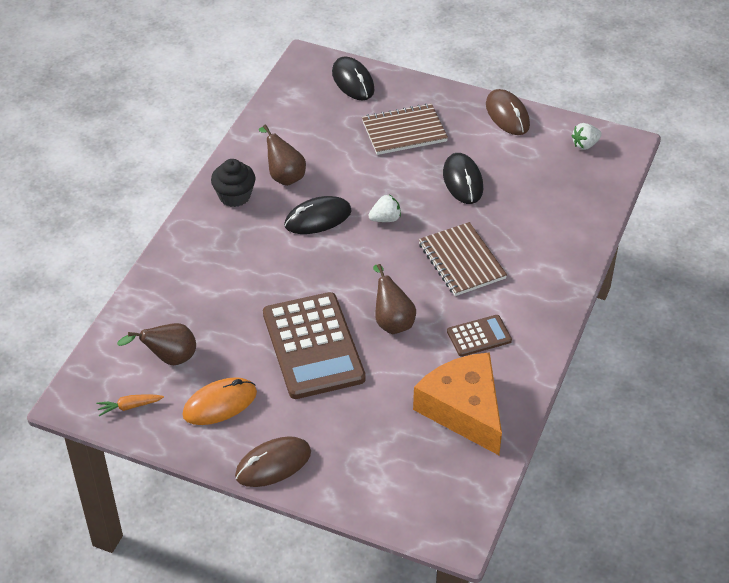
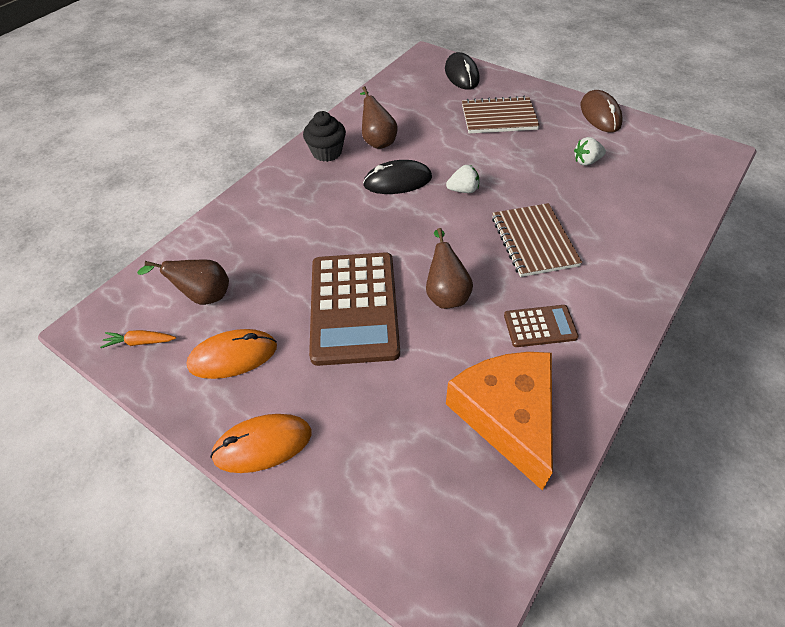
camera: 15 degrees right, 5 degrees up
brown mouse [235,436,311,487] -> orange mouse [210,414,312,473]
black mouse [443,153,483,204] -> none
white strawberry [572,123,602,150] -> white strawberry moved to [574,137,606,166]

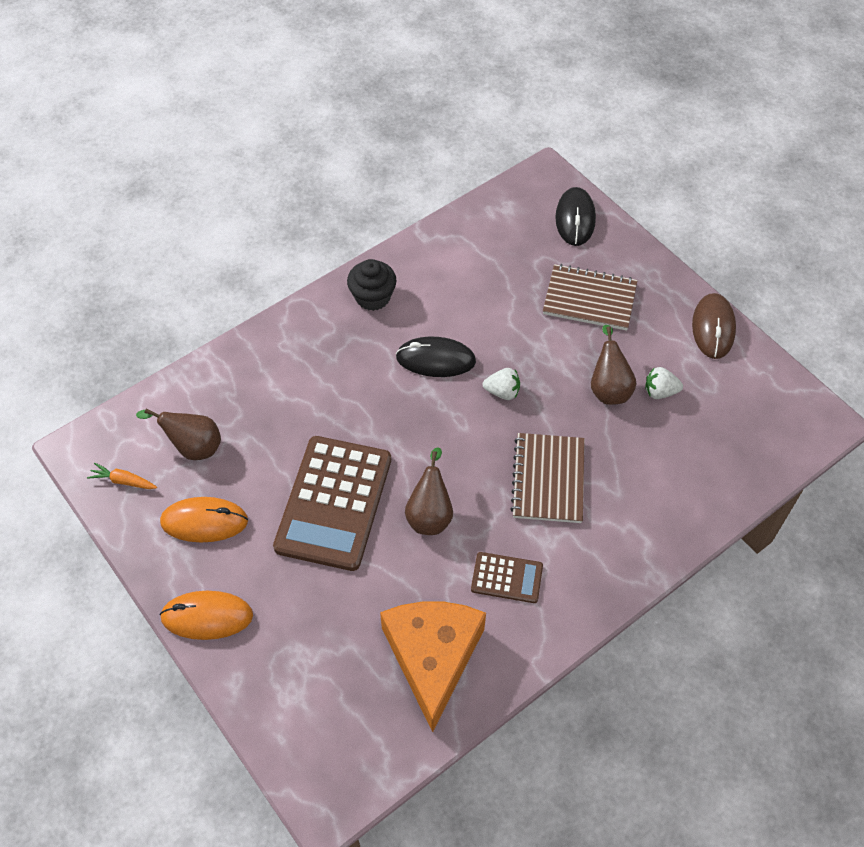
camera: 15 degrees right, 5 degrees up
brown pear [360,86,398,149] -> brown pear moved to [591,325,636,405]

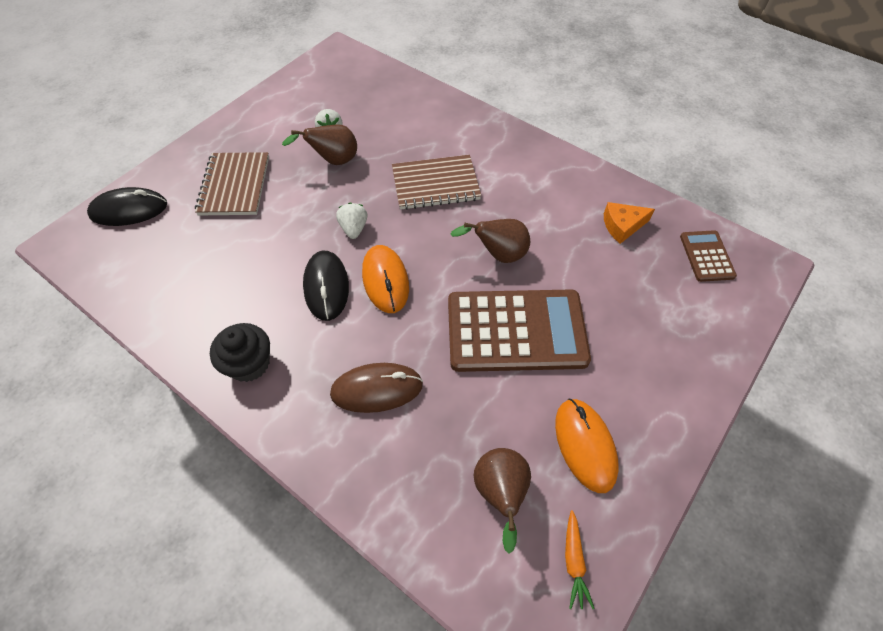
camera: 105 degrees left, 0 degrees up
orange mouse [160,591,253,640] -> orange mouse moved to [362,245,409,313]
orange cheese [380,601,486,732] -> orange cheese [604,202,655,244], size x0.48
brown calculator [471,552,543,603] -> brown calculator moved to [680,230,737,282]
brown mouse [692,293,736,359] -> brown mouse moved to [330,363,423,413]

